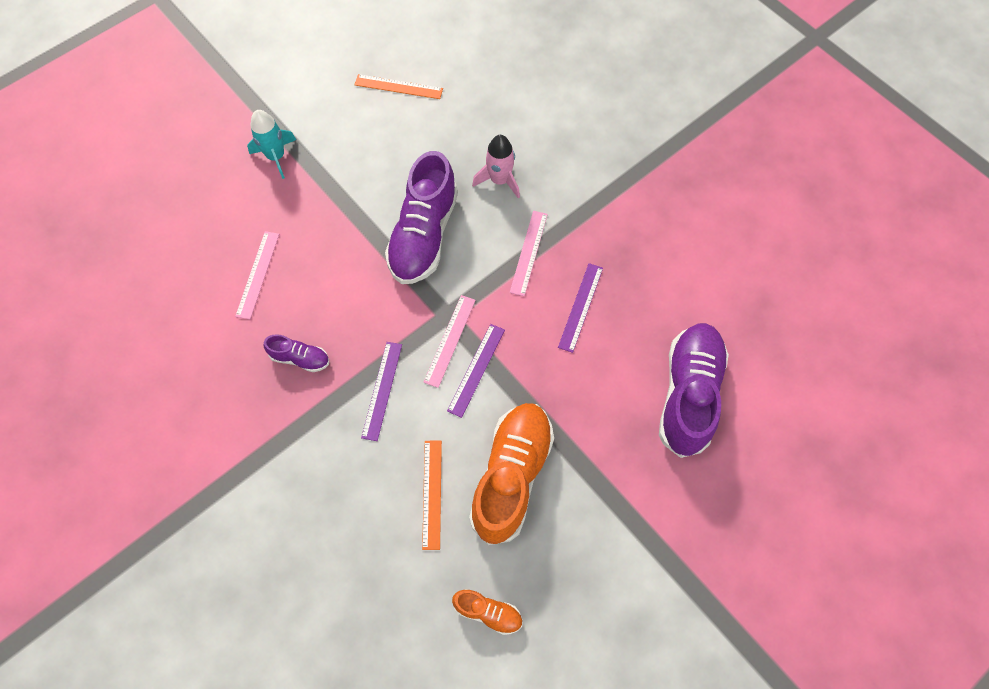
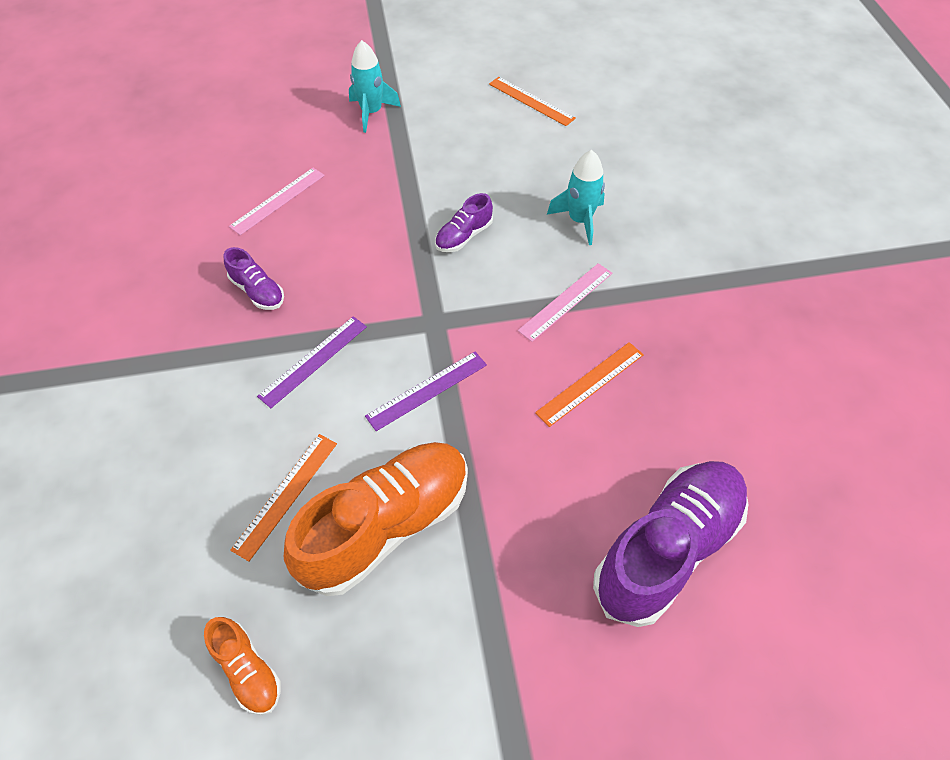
camera: 30 degrees right, 10 degrees down
purple shoe [385,151,458,284] -> purple shoe [435,193,493,252], size x0.47
pink ruler [423,295,476,388] -> none
pink rocket [472,135,520,199] -> turquoise rocket [547,150,605,245]
purple ruler [558,263,603,353] -> orange ruler [535,342,644,427]

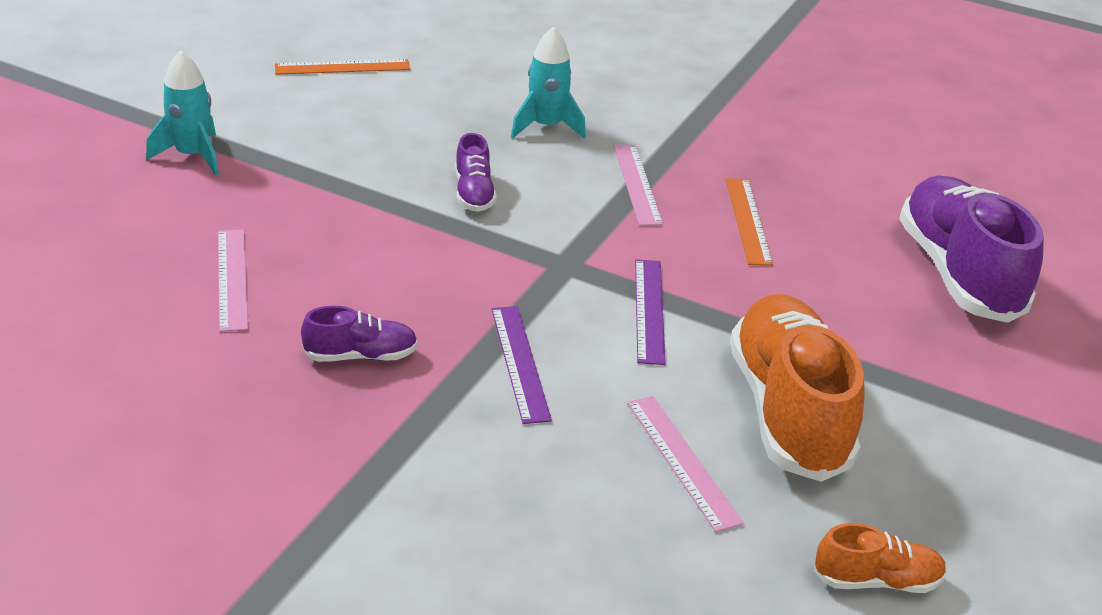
camera: 55 degrees left, 20 degrees down
orange ruler [230,434,337,562] -> pink ruler [627,396,744,532]

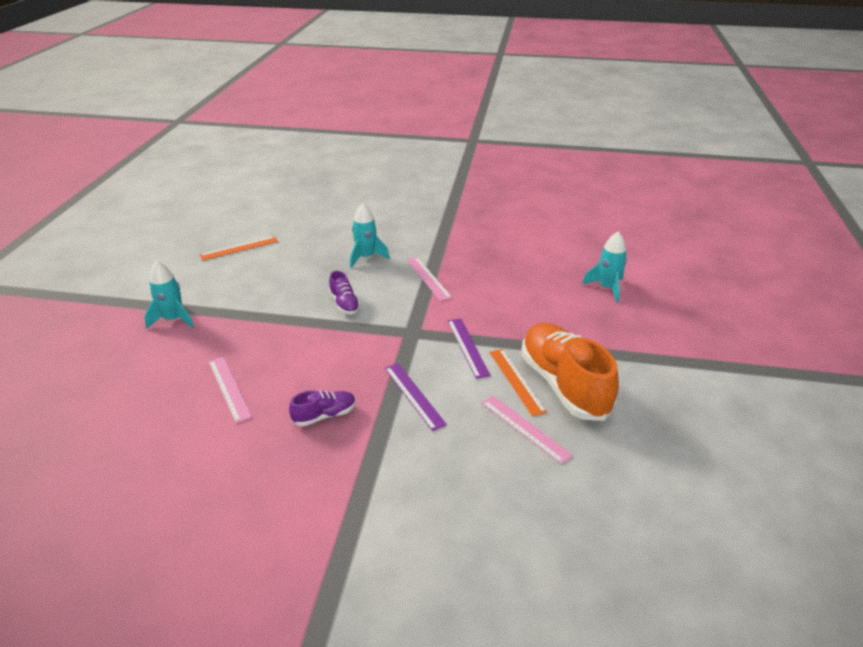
camera: 15 degrees left, 0 degrees up
orange ruler [726,178,773,266] -> orange ruler moved to [489,349,547,417]
orange shoe [813,523,947,593] -> none
purple shoe [899,175,1044,323] -> turquoise rocket [582,231,627,303]

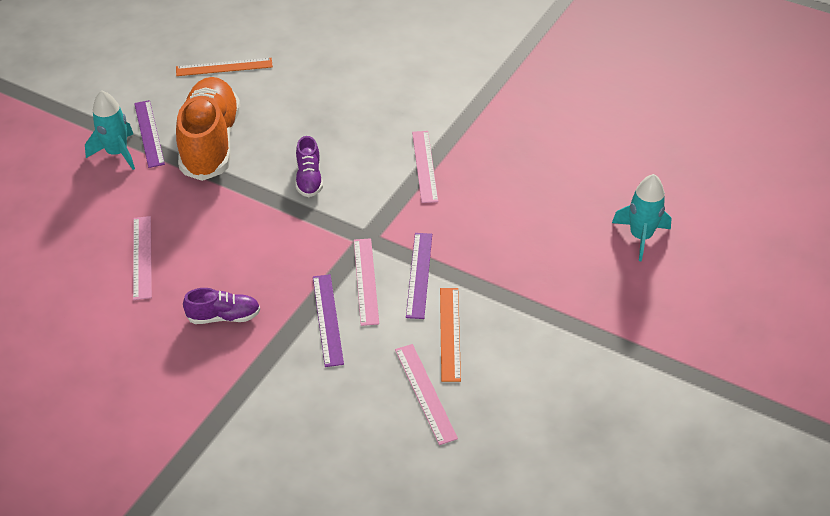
camera: 20 degrees right, 10 degrees up
turquoise rocket [350,203,390,268] -> none
orange shoe [521,323,619,421] -> orange shoe moved to [176,77,240,181]
none -> purple ruler [134,100,165,168]
none -> pink ruler [354,238,379,326]

